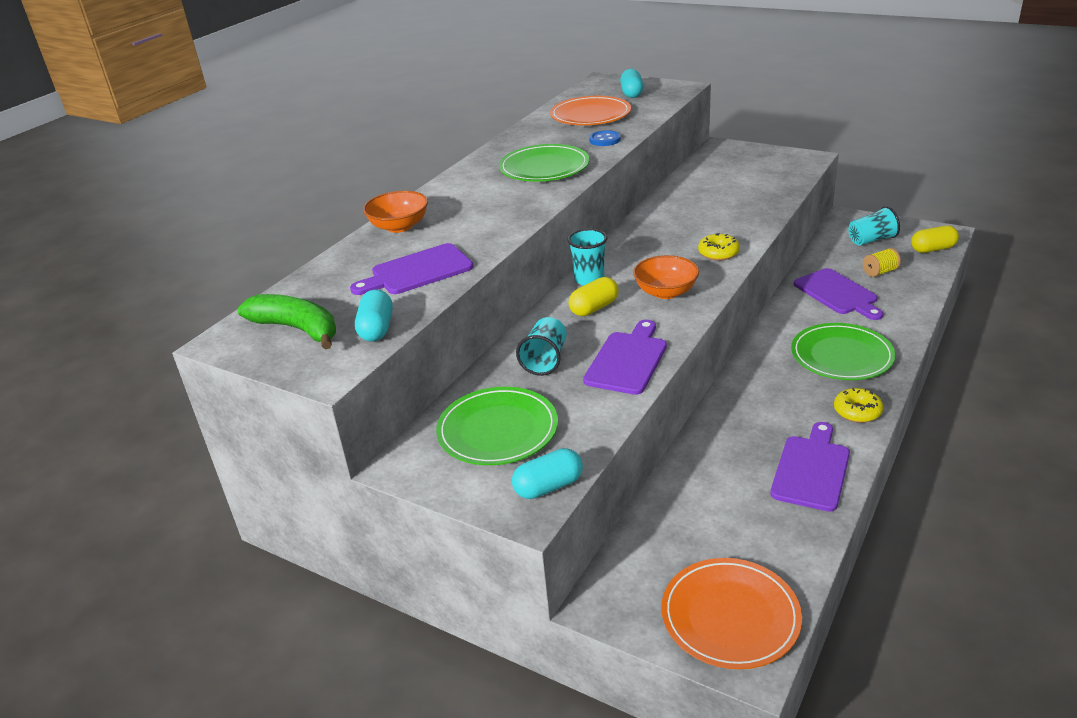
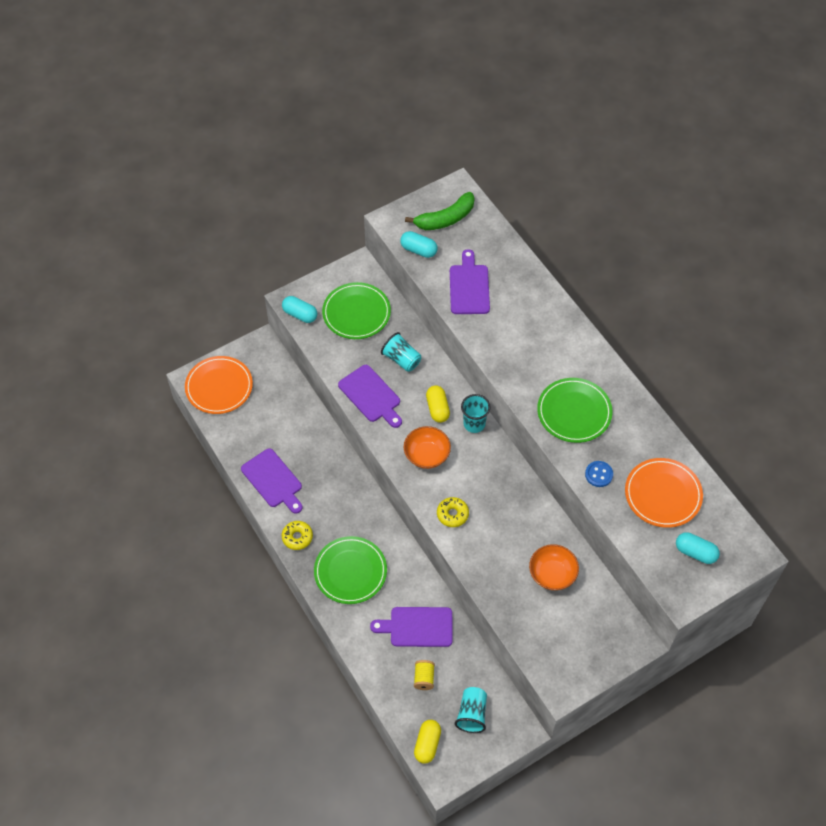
camera: 115 degrees right, 25 degrees up
orange bowl [363,191,428,233] -> orange bowl moved to [529,544,579,590]
turquoise capsule [512,448,583,499] -> turquoise capsule turned 60 degrees counterclockwise [282,296,318,323]

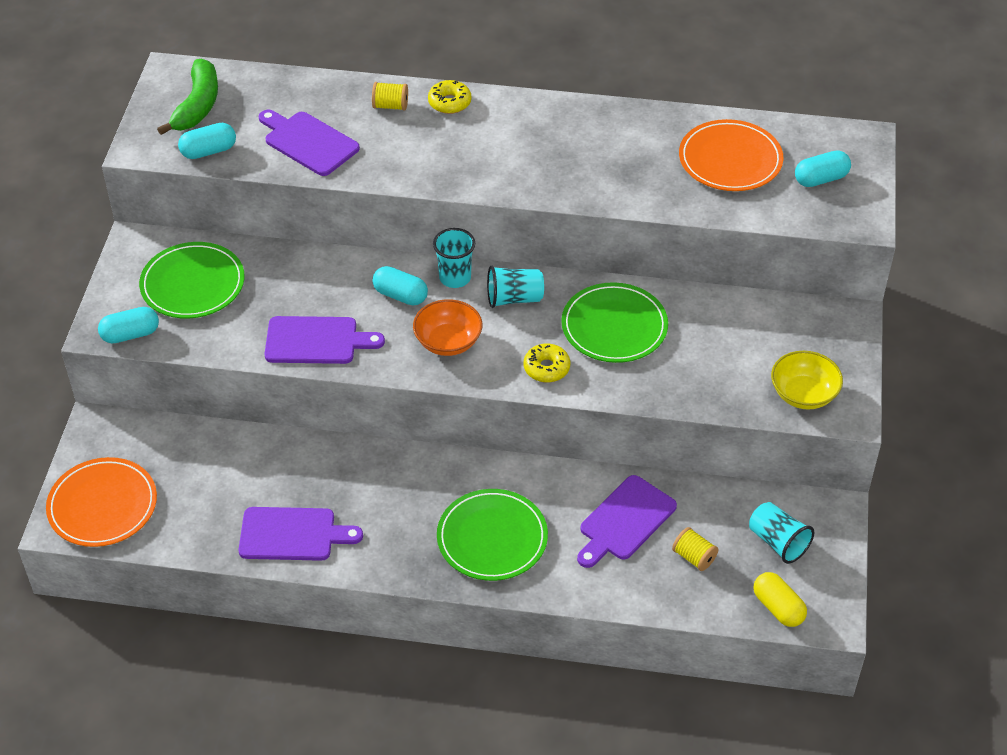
camera: 50 degrees left, 10 degrees down
yellow donut [282,521,313,550] -> yellow donut moved to [428,80,471,114]
turquoise cup [381,332,421,372] -> turquoise cup moved to [487,266,544,308]
yellow capsule [426,385,450,423] -> turquoise capsule [372,266,428,305]
orange bowl [529,544,579,590] -> none
green plate [537,378,613,443] -> green plate moved to [561,282,668,363]
blue button [585,461,613,487] -> none
none -> yellow spool [372,82,408,111]
none -> yellow bowl [771,351,843,410]

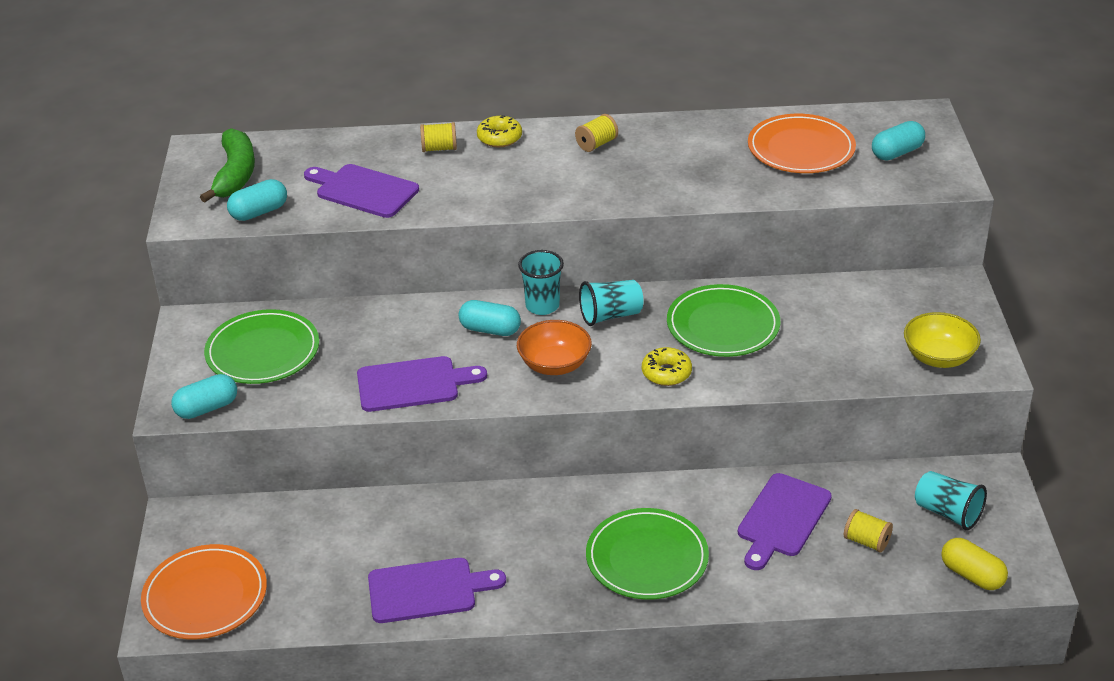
camera: 10 degrees left, 10 degrees down
none -> yellow spool [575,114,618,152]

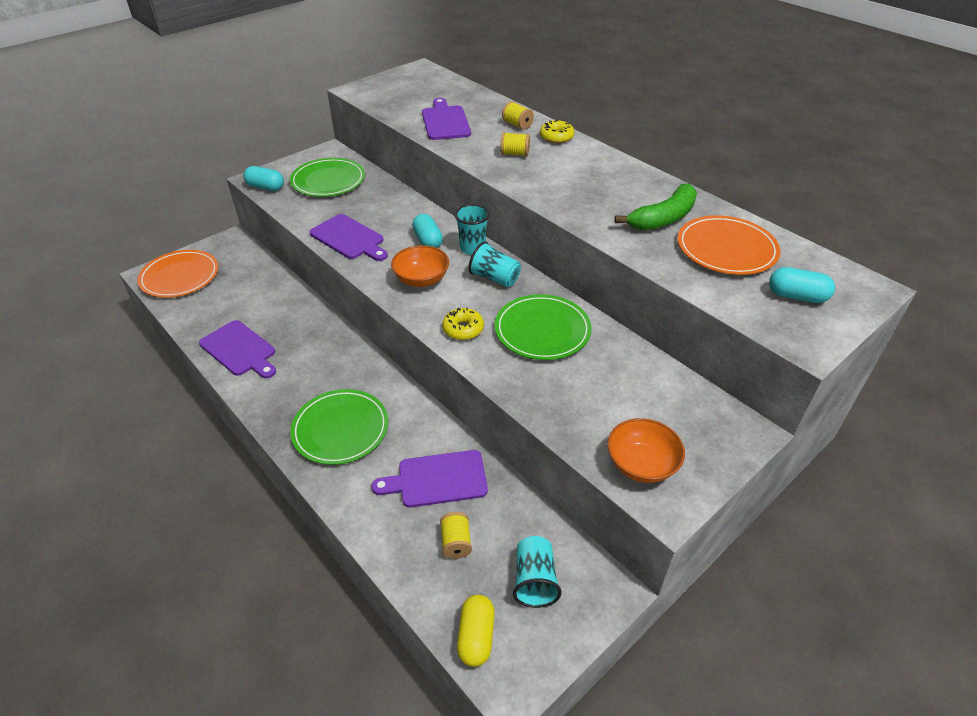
camera: 50 degrees right, 5 degrees up
green banana [200,128,255,203] -> green banana moved to [614,183,697,230]
turquoise capsule [227,179,287,221] -> none
yellow spool [575,114,618,152] -> yellow spool moved to [500,132,530,157]
yellow bowl [904,312,981,368] -> orange bowl [607,418,685,483]

